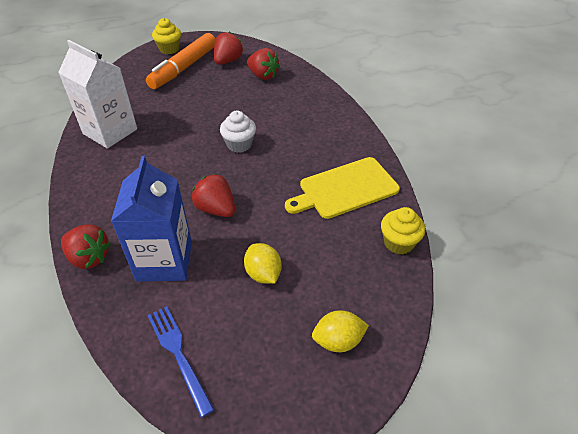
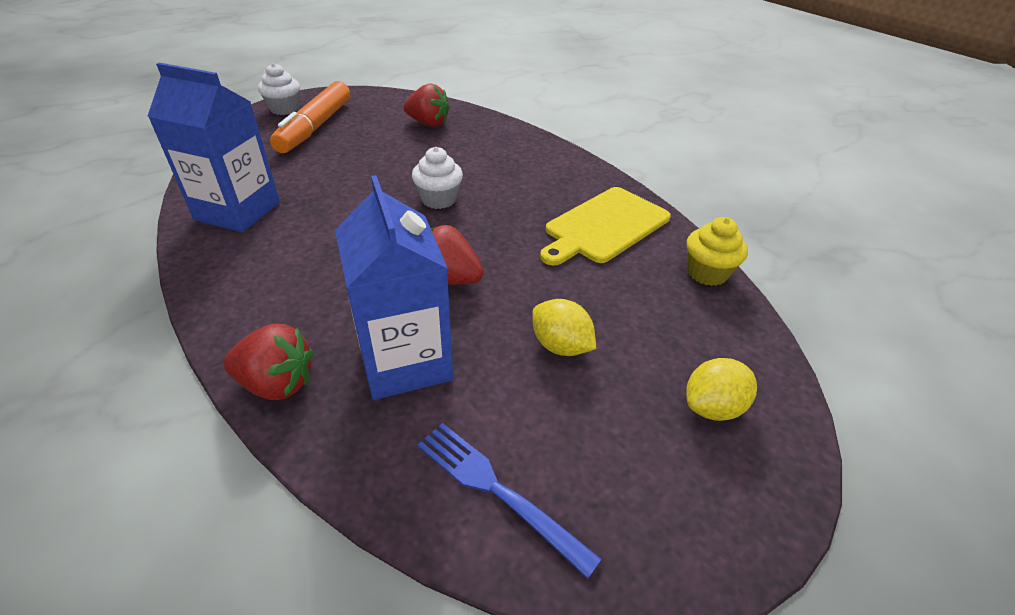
camera: 20 degrees left, 5 degrees down
white carton [58,40,137,149] -> blue carton [148,63,280,232]
yellow cupcake [152,18,181,54] -> white cupcake [258,63,300,115]
red strawberry [214,32,244,65] -> none

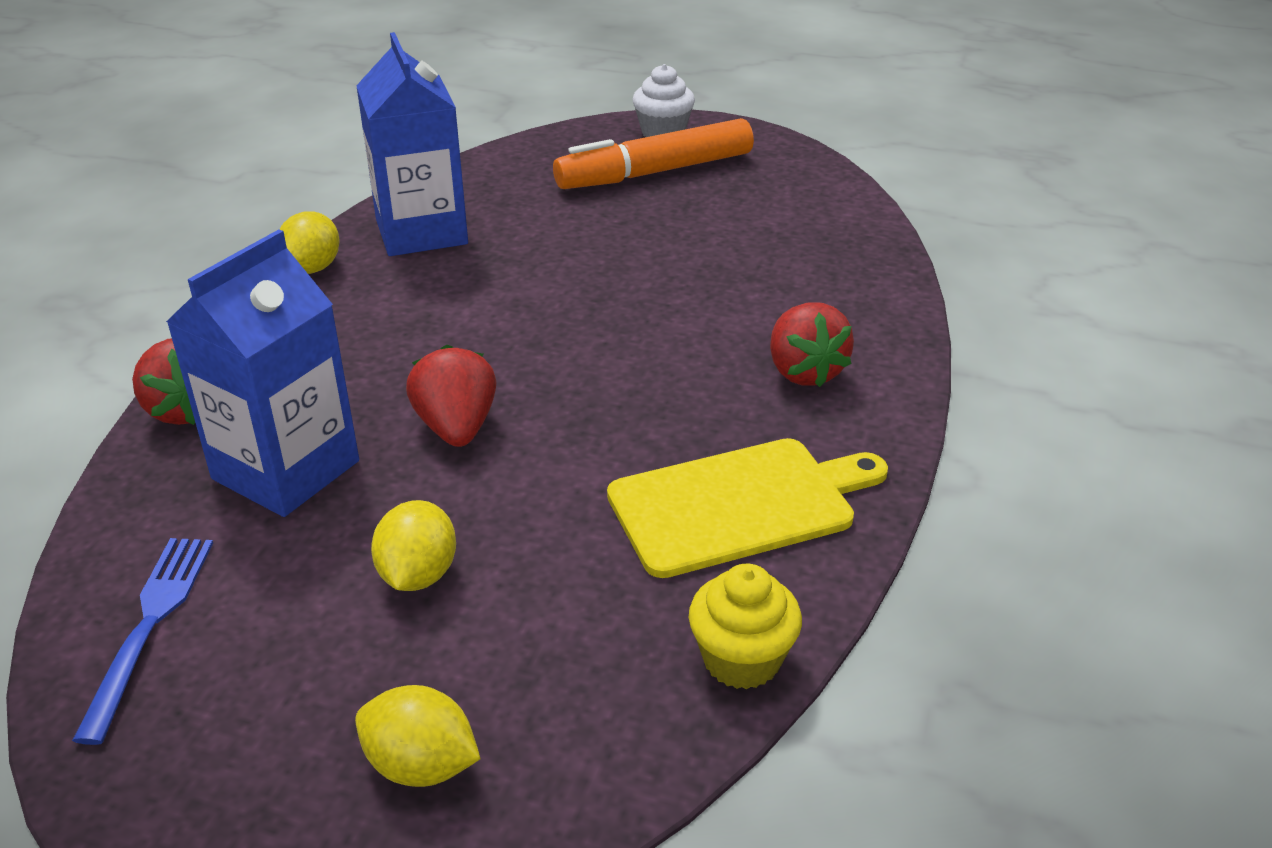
camera: 55 degrees right, 5 degrees down
red strawberry [404,83,450,127] -> red strawberry moved to [770,303,854,387]
white cupcake [412,147,463,209] -> none
yellow cutting board [540,187,671,265] -> yellow cutting board turned 150 degrees clockwise [607,438,888,578]
none -> yellow lemon [280,211,340,274]

